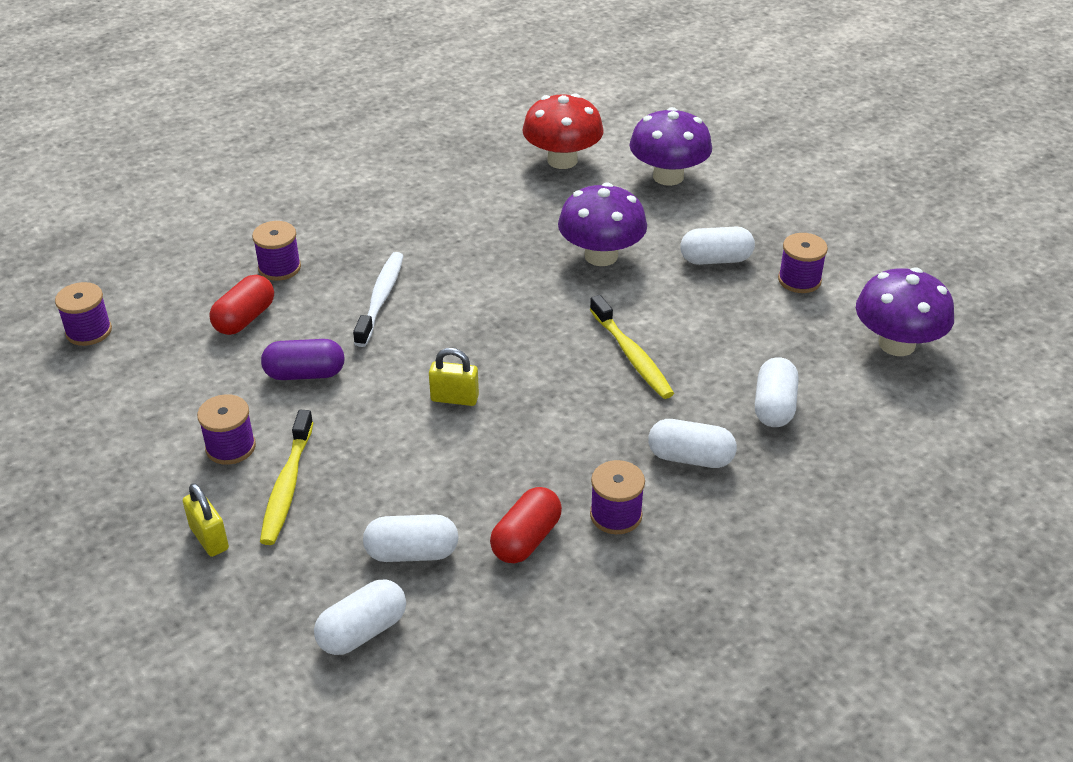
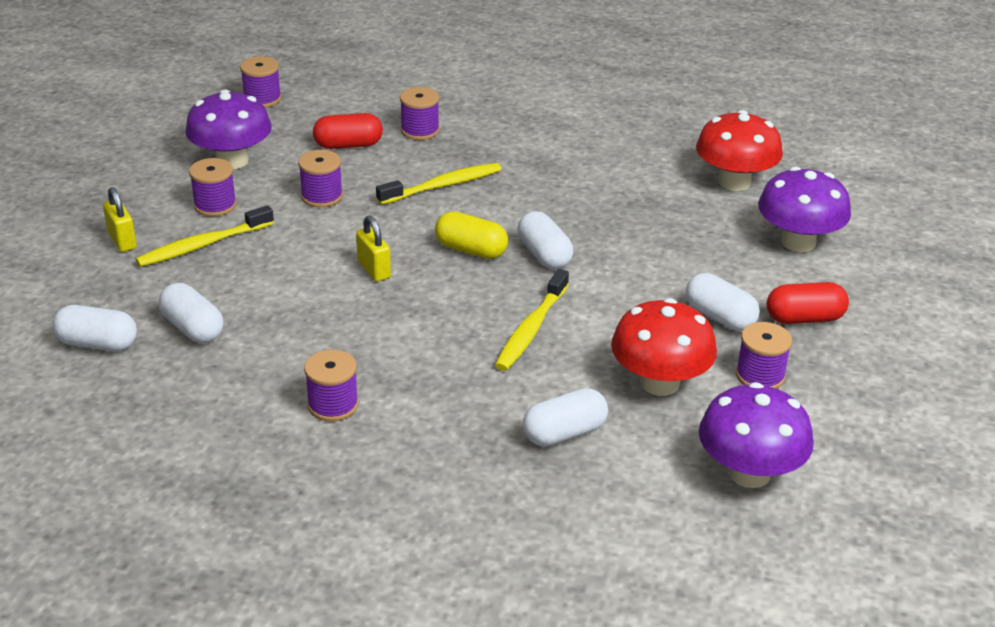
camera: 50 degrees right, 5 degrees down
yellow padlock [183,483,229,557] -> yellow padlock turned 45 degrees counterclockwise [103,187,137,252]
purple capsule [261,339,345,380] -> purple spool [298,150,343,207]
white toothbrush [353,252,404,347] -> yellow toothbrush [376,163,502,205]
red capsule [490,487,562,564] -> red capsule moved to [767,282,849,324]
purple mushroom [558,182,647,266] -> purple mushroom moved to [185,89,272,169]
white capsule [648,419,737,468] -> white capsule moved to [518,211,573,269]
none -> yellow capsule [435,211,508,259]
none -> red mushroom [611,298,717,396]

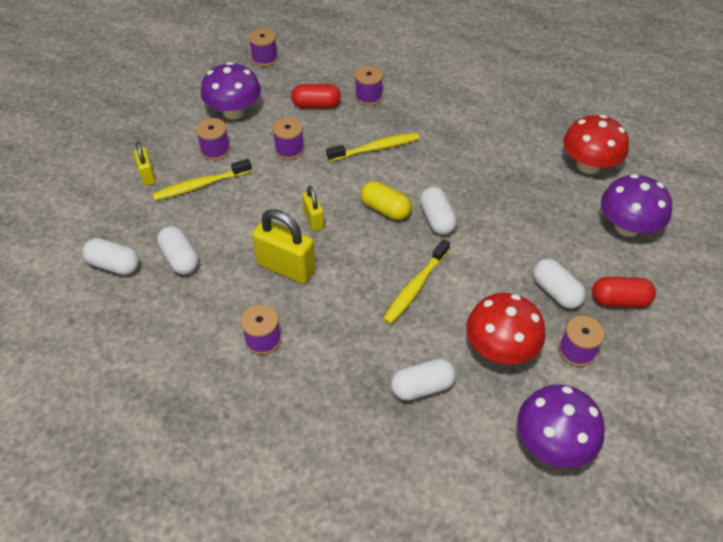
camera: 10 degrees right, 15 degrees up
none -> yellow padlock [252,209,316,284]

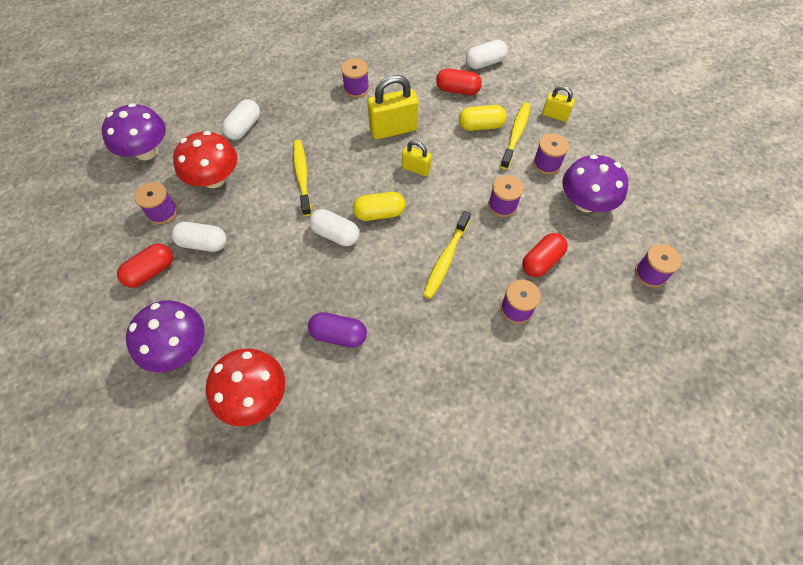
camera: 135 degrees right, 10 degrees up
white capsule [157,226,199,275] -> red capsule [436,68,482,95]
none -> purple capsule [308,312,367,348]
none -> yellow capsule [459,105,507,131]

